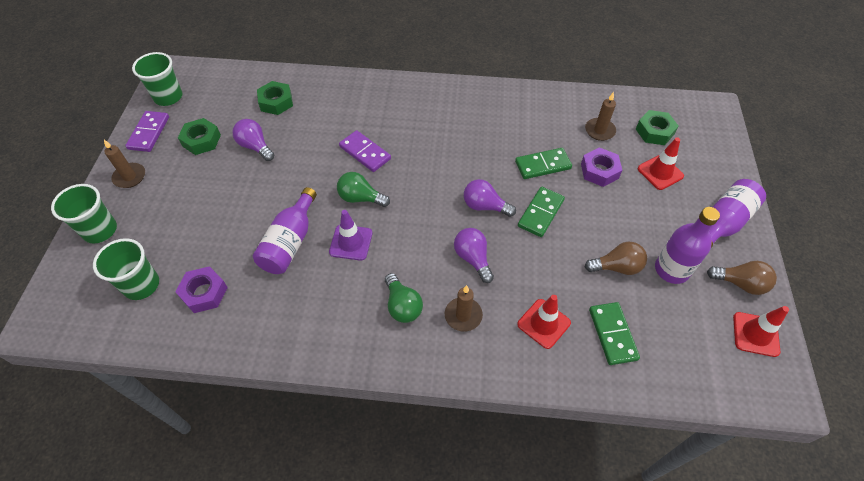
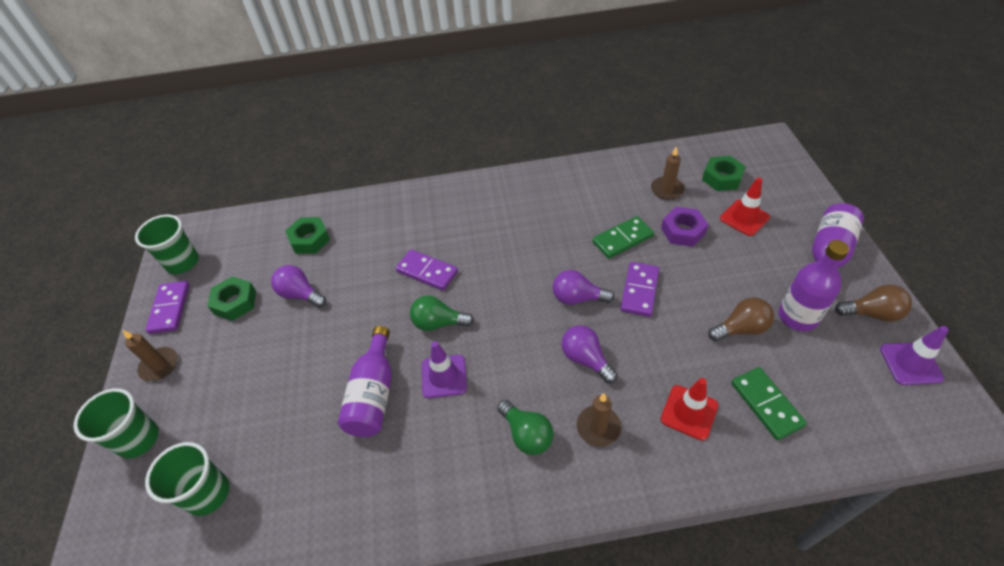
camera: 10 degrees left, 5 degrees down
purple nut [175,266,228,313] -> none
green domino [518,187,565,237] -> purple domino [620,262,659,317]
red traffic cone [733,306,789,357] -> purple traffic cone [880,326,948,385]

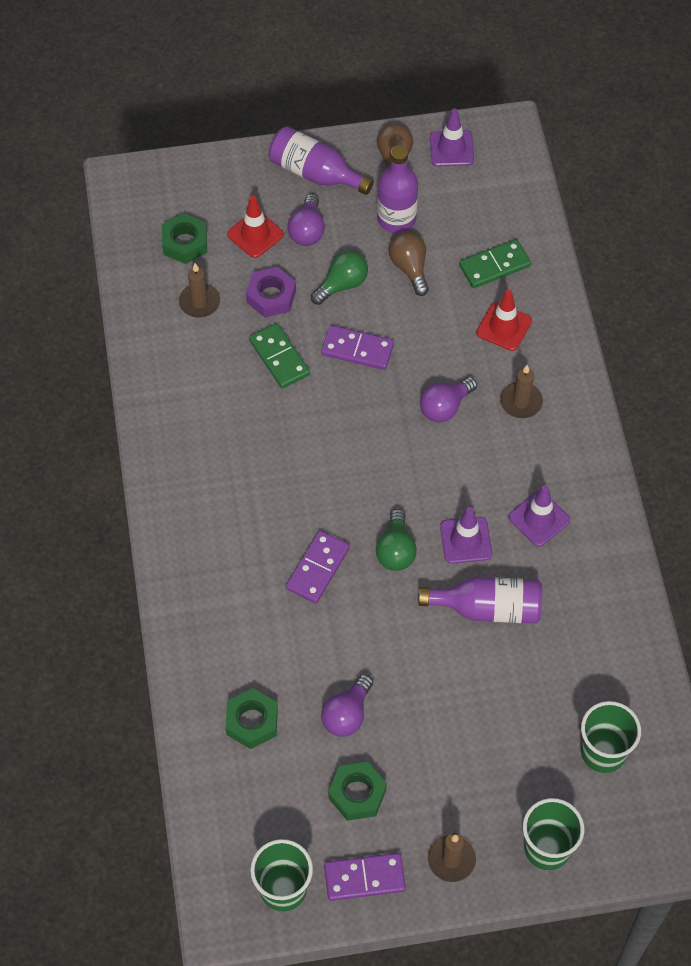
camera: 95 degrees left, 10 degrees up
green light bulb [497,400,554,455] -> green light bulb moved to [311,251,368,305]
purple light bulb [553,270,615,305] -> purple light bulb moved to [287,194,325,246]
none -> purple traffic cone [508,485,570,547]

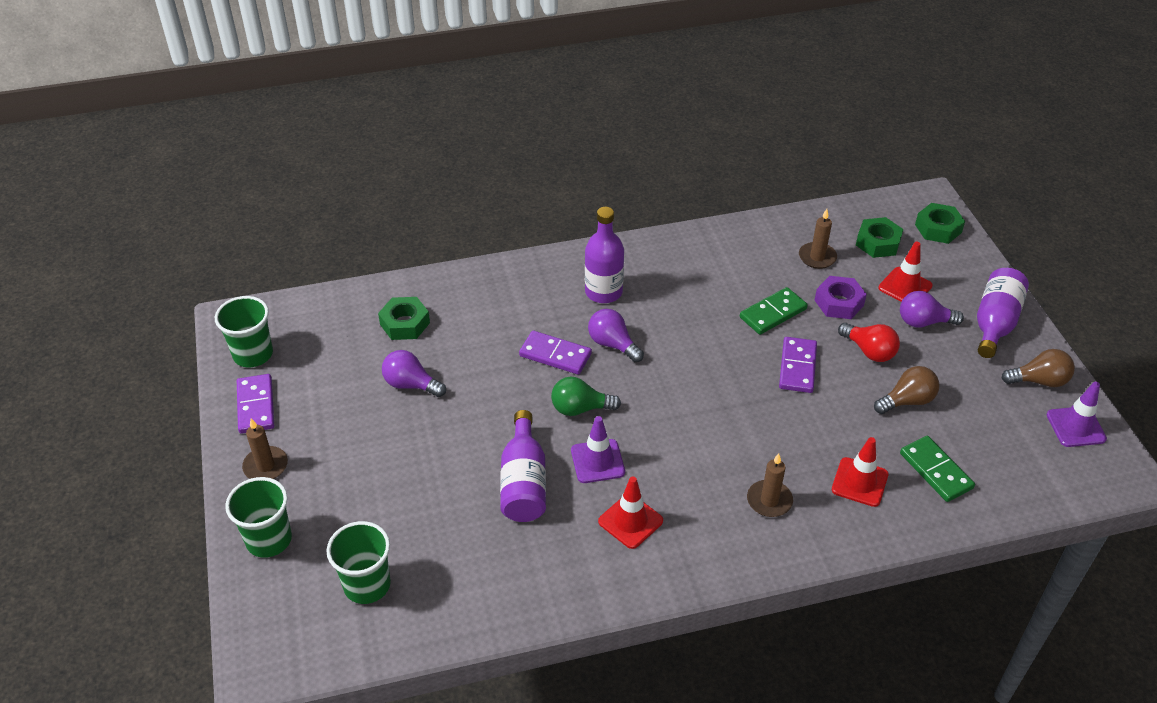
camera: 85 degrees right, 15 degrees down
green light bulb [311,251,368,305] -> red light bulb [838,323,900,362]
green nut [328,762,387,821] -> green nut moved to [915,203,965,244]
purple bottle [377,145,418,233] -> purple bottle moved to [585,207,624,303]
purple light bulb [420,377,477,422] -> purple light bulb moved to [588,309,644,362]
purple traffic cone [508,485,570,547] -> red traffic cone [598,477,663,549]

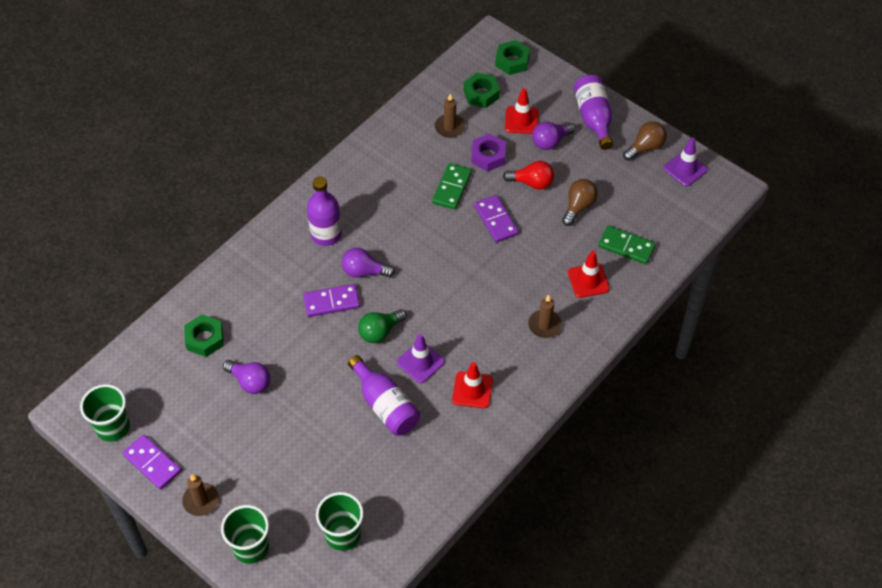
camera: 35 degrees left, 10 degrees up
purple light bulb [382,350,446,397] -> purple light bulb turned 135 degrees counterclockwise [223,360,270,394]

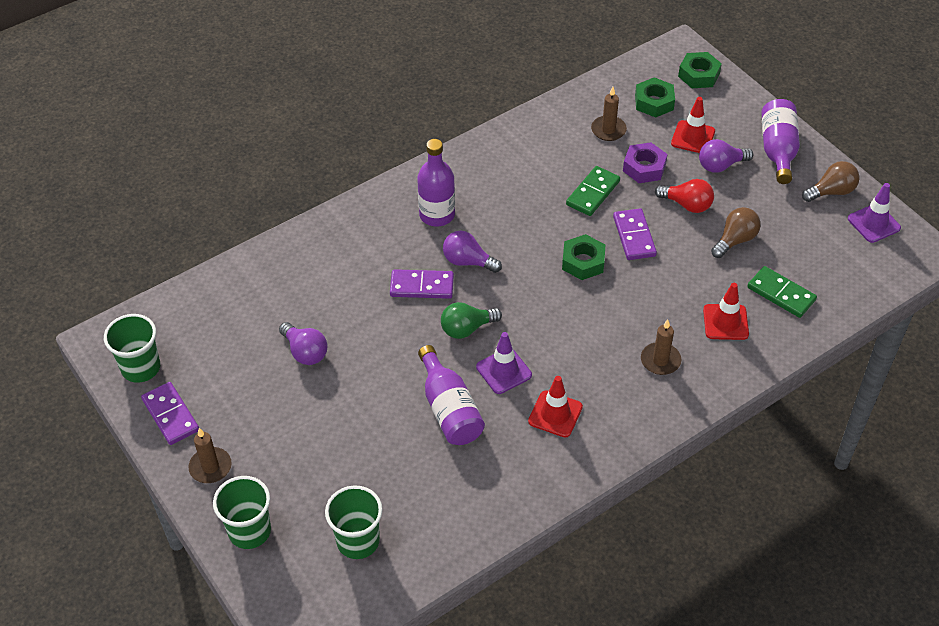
camera: 15 degrees right, 5 degrees down
green nut [184,314,224,357] -> green nut moved to [562,234,605,280]

